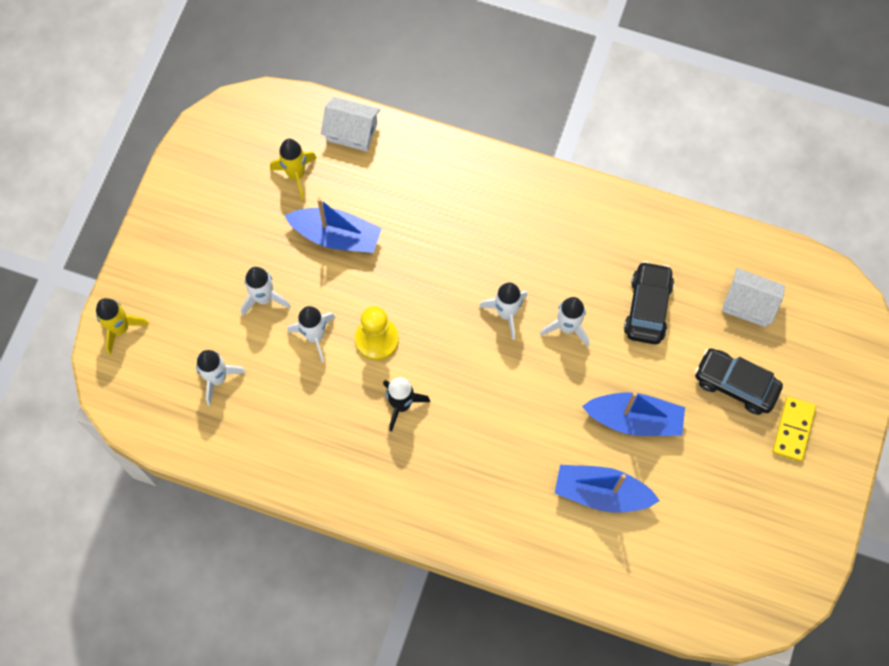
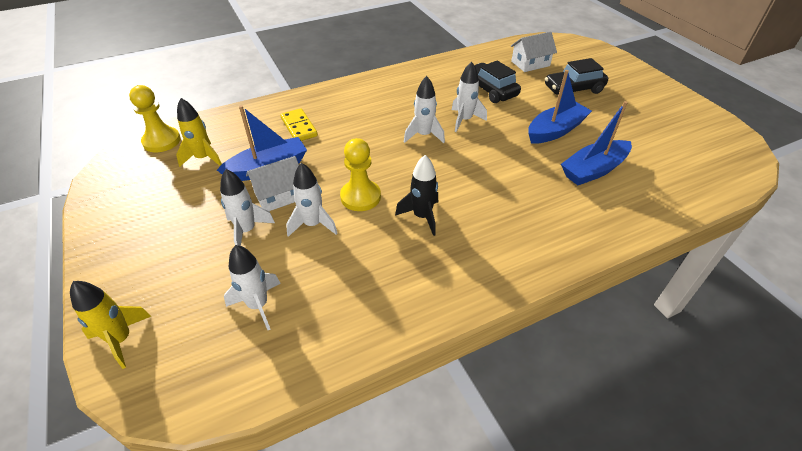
camera: 45 degrees left, 25 degrees down
white house [321,97,380,152] -> white house moved to [246,156,299,211]
yellow domino [773,397,816,462] -> yellow domino moved to [280,108,318,141]
none -> yellow pawn [129,85,181,152]

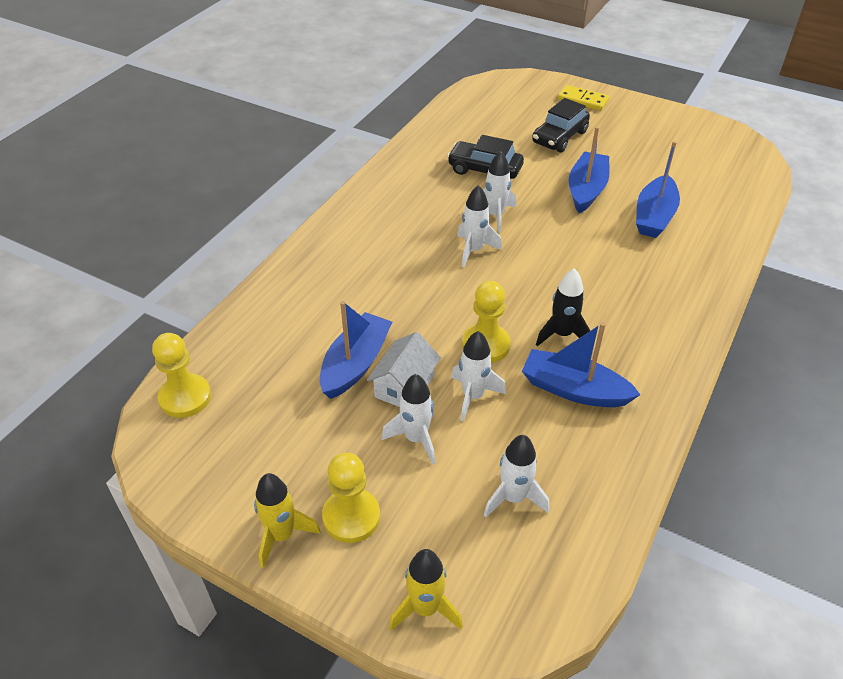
camera: 35 degrees left, 0 degrees up
yellow rocket [176,98,222,167] -> yellow rocket moved to [254,473,321,568]
yellow domino [280,108,318,141] -> yellow domino moved to [558,85,609,111]
white house [511,32,557,72] -> none
none -> yellow pawn [322,453,380,543]
none -> blue boat [522,322,641,407]

